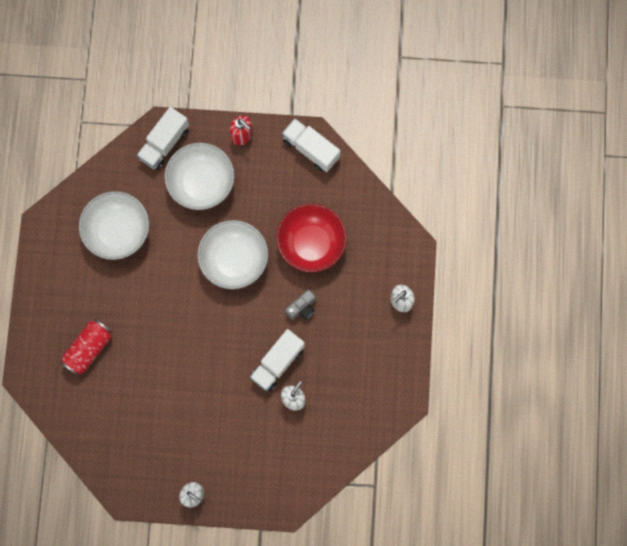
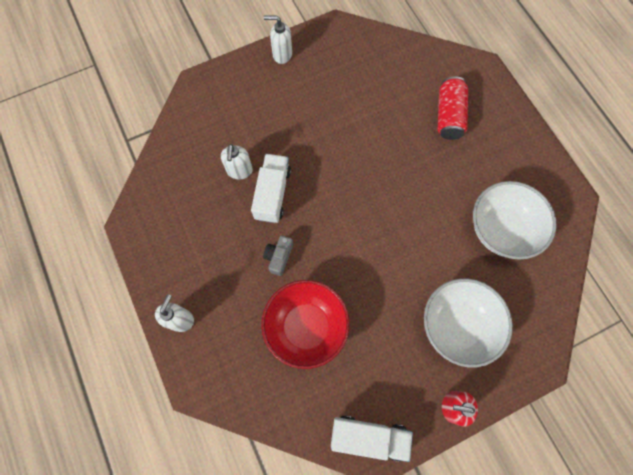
camera: 150 degrees right, 5 degrees down
white truck [137,107,189,170] -> none
white bowl [197,220,268,289] -> none

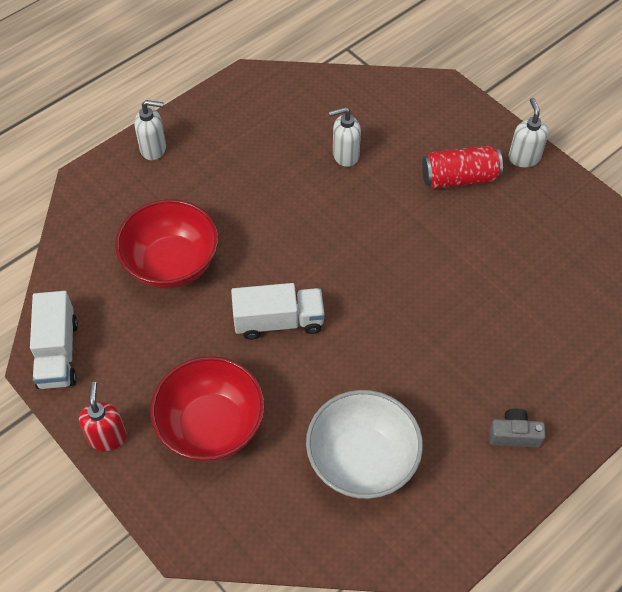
camera: 75 degrees right, 15 degrees down
white truck [251,154,291,223] -> white truck moved to [231,283,325,340]
grey camera [263,235,293,276] -> grey camera moved to [489,408,546,448]
white bowl [424,279,513,367] -> red bowl [150,356,265,462]
red can [438,76,468,140] -> red can moved to [422,146,503,189]

